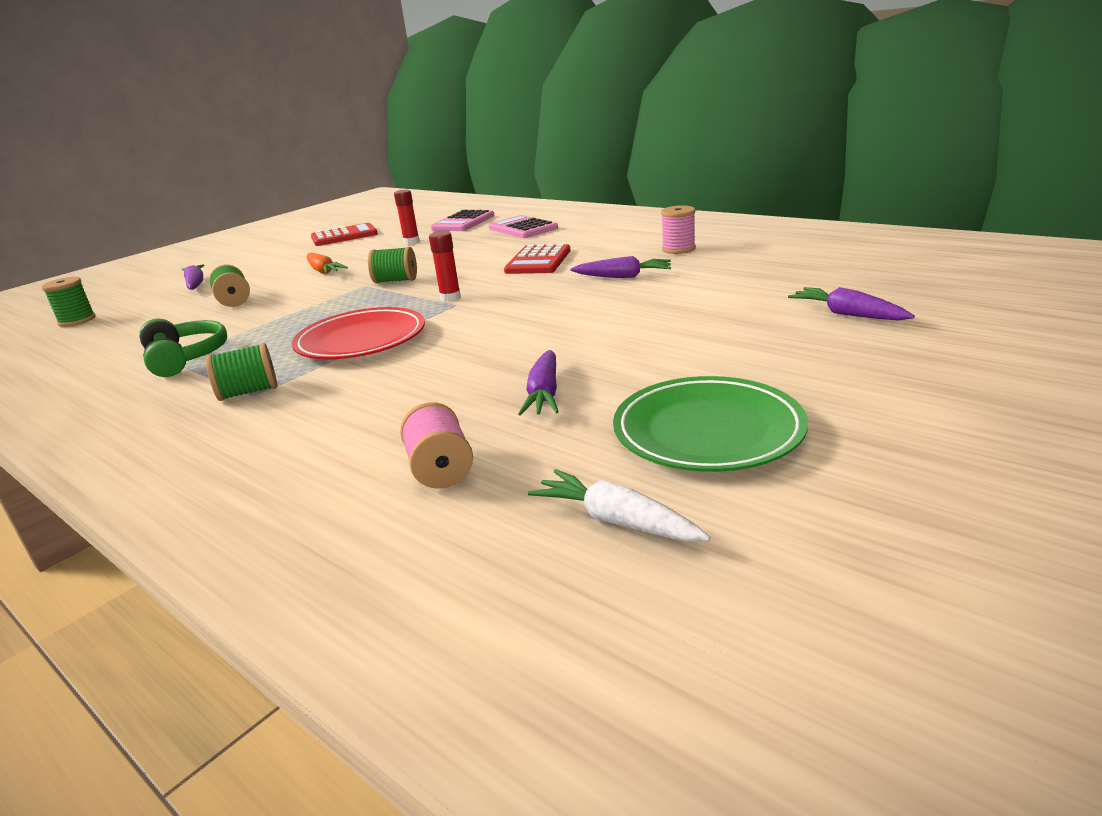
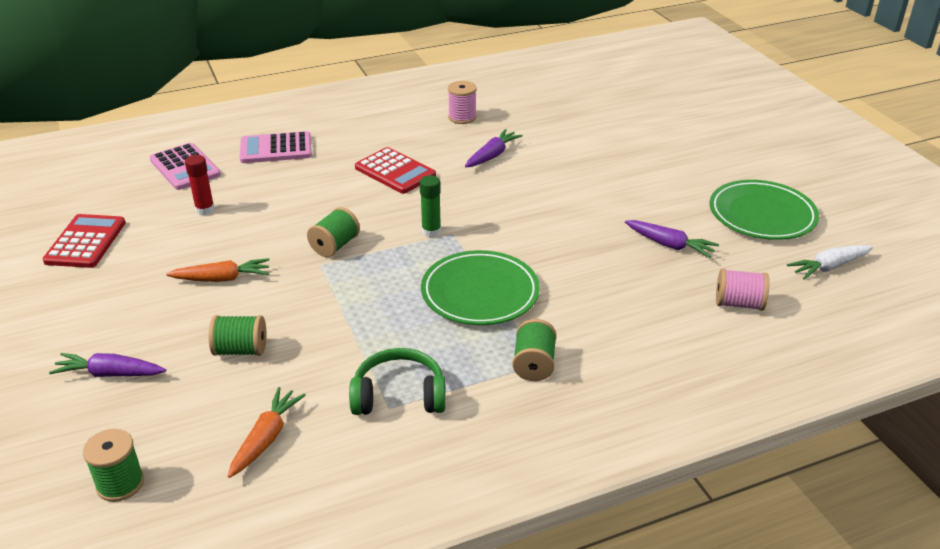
camera: 65 degrees left, 10 degrees up
red plate [292,307,425,359] -> green plate [421,250,540,325]
red glue stick [429,231,461,302] -> green glue stick [420,175,441,237]
purple carrot [788,287,915,321] -> none
none -> orange carrot [228,387,306,478]

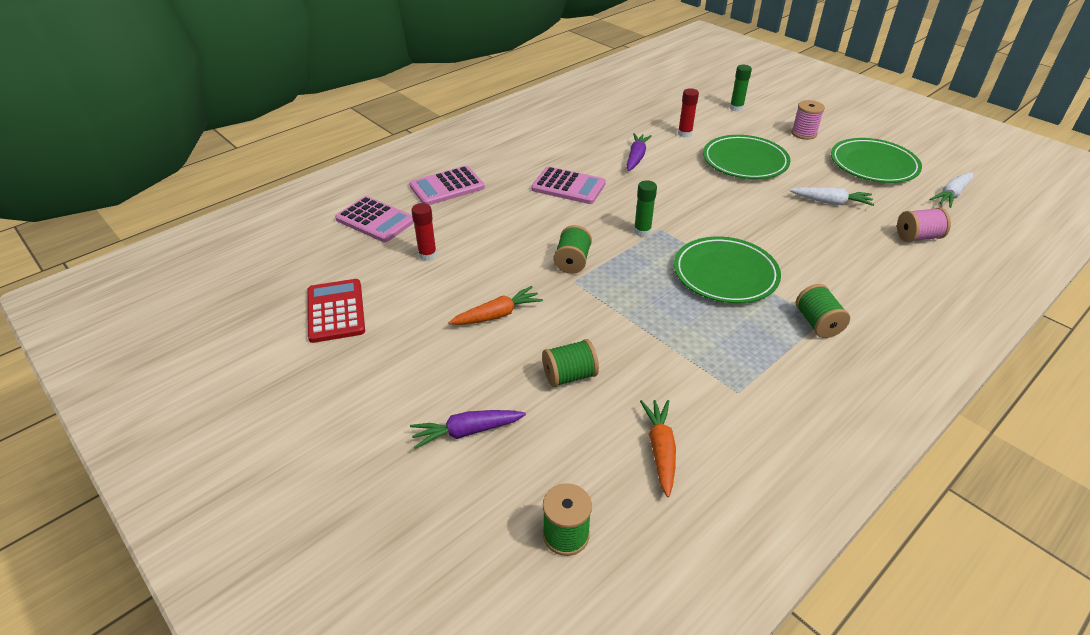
camera: 20 degrees left, 5 degrees up
green headphones [349,348,446,415] -> none
red calculator [355,147,436,194] -> pink calculator [531,166,606,204]
pink spool [448,81,477,124] -> pink spool moved to [791,100,825,140]
purple carrot [625,220,719,258] -> white carrot [790,187,875,206]
none -> red glue stick [678,88,699,138]
none -> green plate [703,135,790,179]
none -> green glue stick [730,65,752,112]

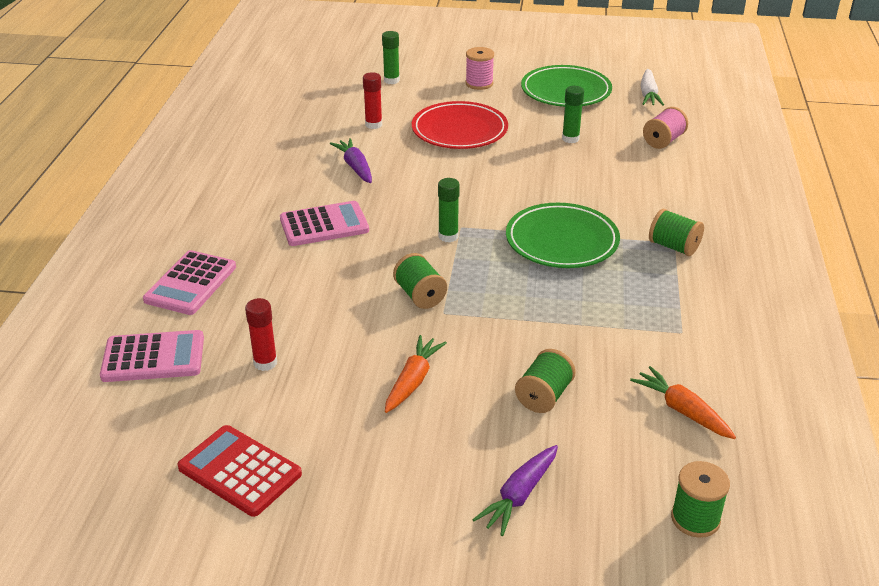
camera: 40 degrees left, 5 degrees down
green plate [703,135,790,179] -> red plate [412,101,508,149]
white carrot [790,187,875,206] -> green glue stick [562,86,584,143]

